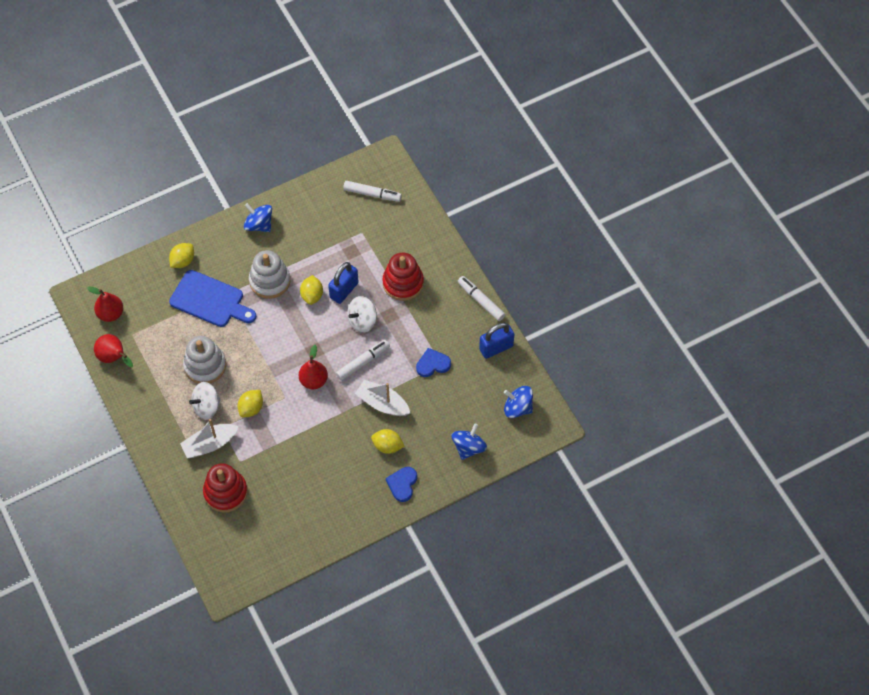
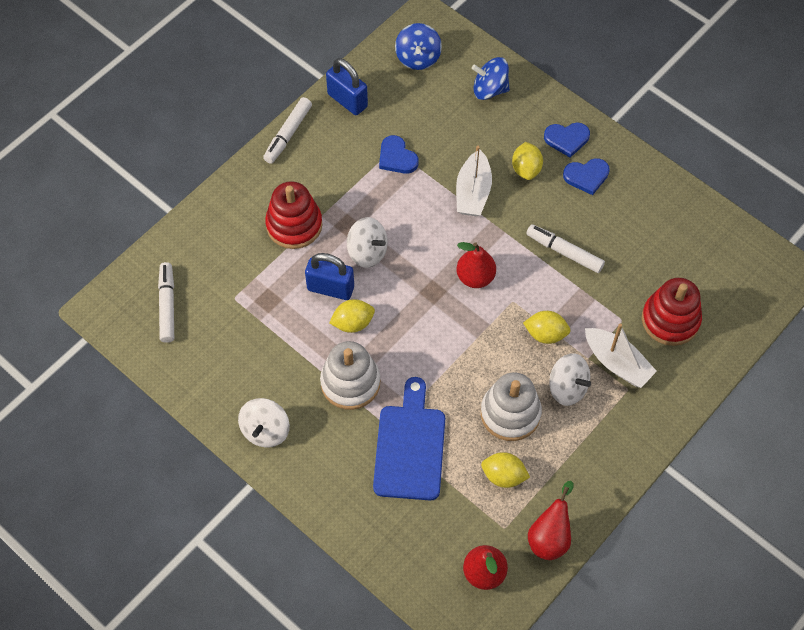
camera: 110 degrees left, 0 degrees up
yellow lemon [169,243,194,268] -> yellow lemon moved to [481,452,530,488]
blue spinning top [244,203,272,232] -> white spinning top [238,398,290,447]
white marker [336,340,390,381] -> white marker moved to [526,224,605,273]
none -> blue heart [563,158,610,195]

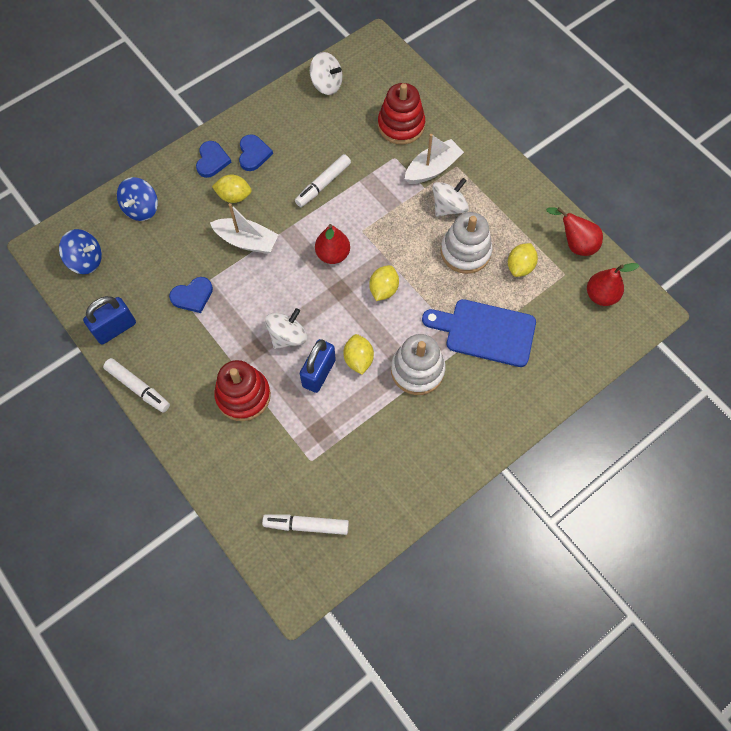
camera: 80 degrees left, 5 degrees up
white spinning top [238,398,290,447] -> white spinning top moved to [310,52,343,95]
yellow lemon [523,311,570,344] -> yellow lemon moved to [369,265,399,301]

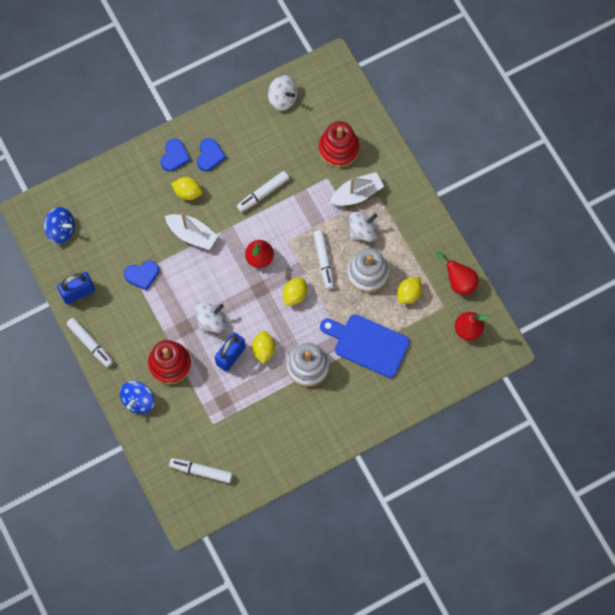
camera: 10 degrees right, 5 degrees up
blue spinning top [117,177,158,221] -> blue spinning top moved to [120,381,154,414]
none -> white marker [313,230,334,289]

